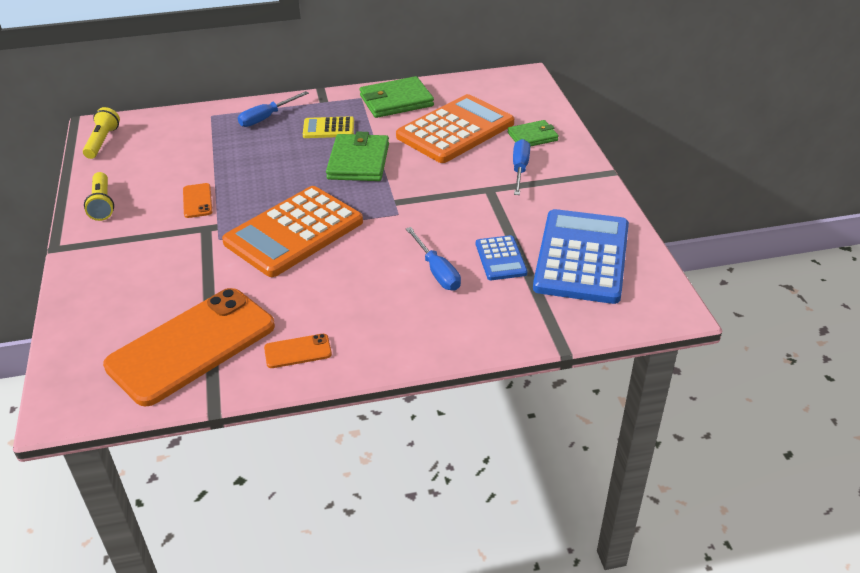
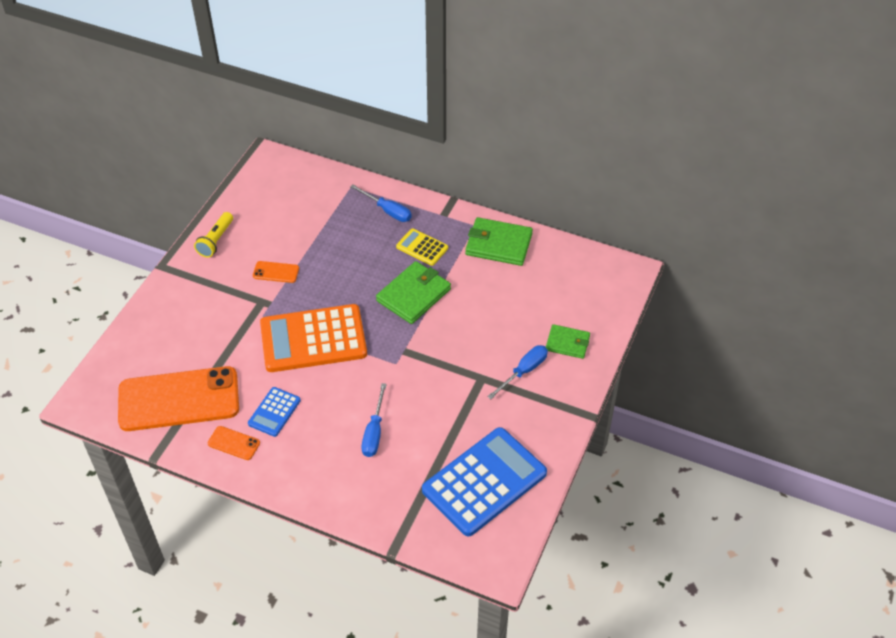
camera: 35 degrees right, 10 degrees up
yellow flashlight [83,107,120,159] -> none
orange phone [183,183,212,218] -> orange phone turned 75 degrees clockwise [253,261,299,283]
blue screwdriver [238,91,309,127] -> blue screwdriver turned 135 degrees counterclockwise [350,185,412,222]
orange calculator [396,94,514,163] -> none
blue calculator [476,235,527,280] -> blue calculator moved to [248,387,301,437]

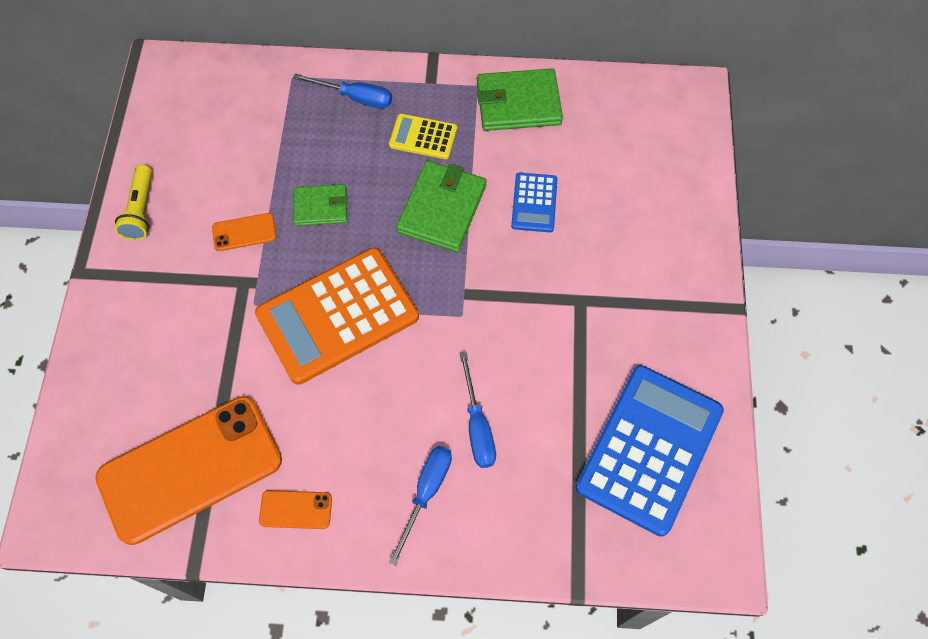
camera: 20 degrees left, 15 degrees up
blue calculator [248,387,301,437] -> blue calculator moved to [511,173,557,232]
blue screwdriver [487,345,548,399] -> blue screwdriver moved to [389,446,452,566]
green wallet [546,324,590,359] -> green wallet moved to [294,184,348,226]

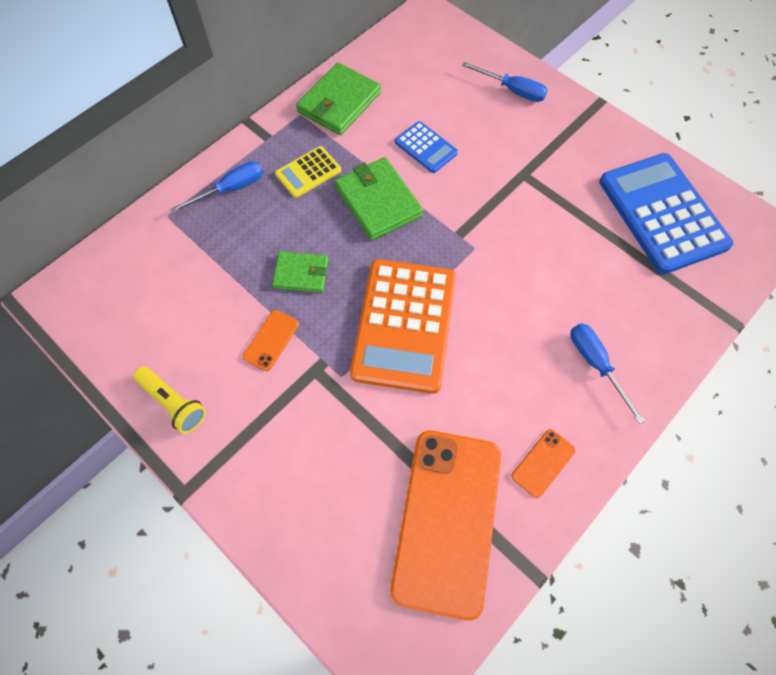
camera: 50 degrees left, 0 degrees up
green wallet [294,184,348,226] -> green wallet turned 60 degrees clockwise [272,251,329,293]
blue screwdriver [460,352,496,468] -> blue screwdriver moved to [462,62,548,102]

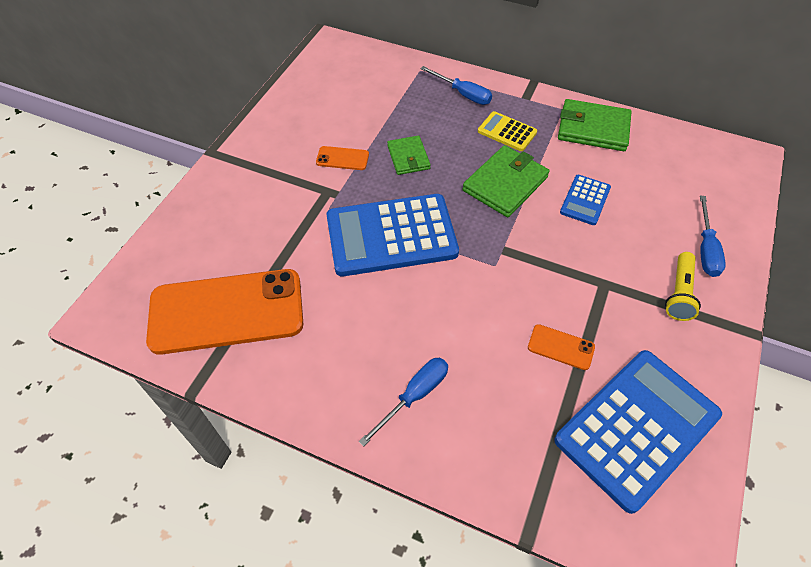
camera: 70 degrees right, 10 degrees down
yellow flashlight [134,367,206,434] -> yellow flashlight moved to [665,252,701,321]
orange calculator [350,259,456,394] -> blue calculator [326,194,459,276]
orange phone [511,429,575,498] -> orange phone moved to [528,324,595,370]

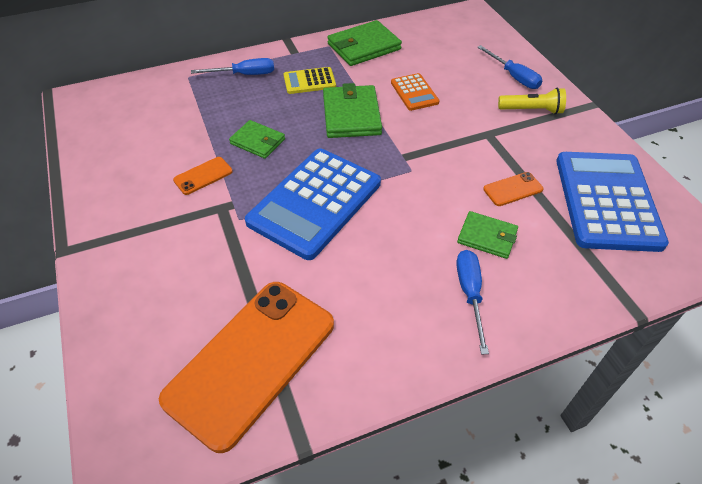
camera: 45 degrees left, 5 degrees down
blue calculator [560,175,611,225] -> orange calculator [391,73,440,111]
yellow flashlight [665,252,701,321] -> yellow flashlight turned 60 degrees counterclockwise [498,88,566,114]
none -> green wallet [457,211,518,259]

